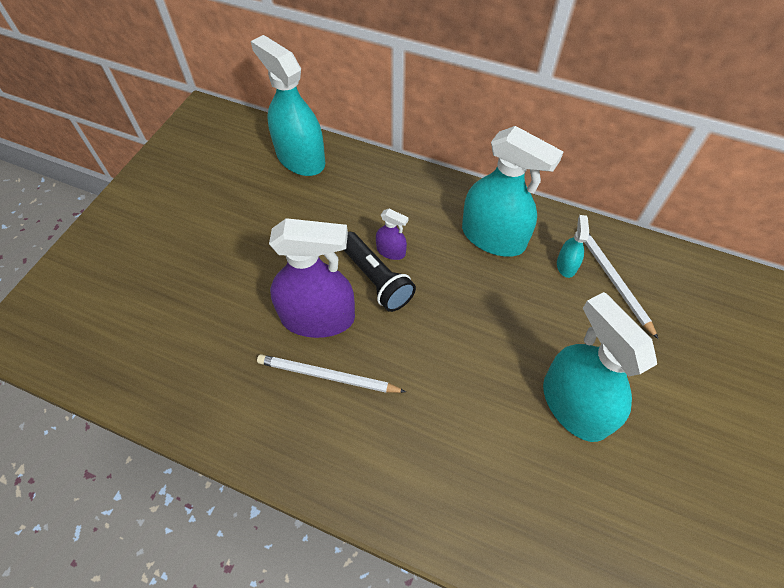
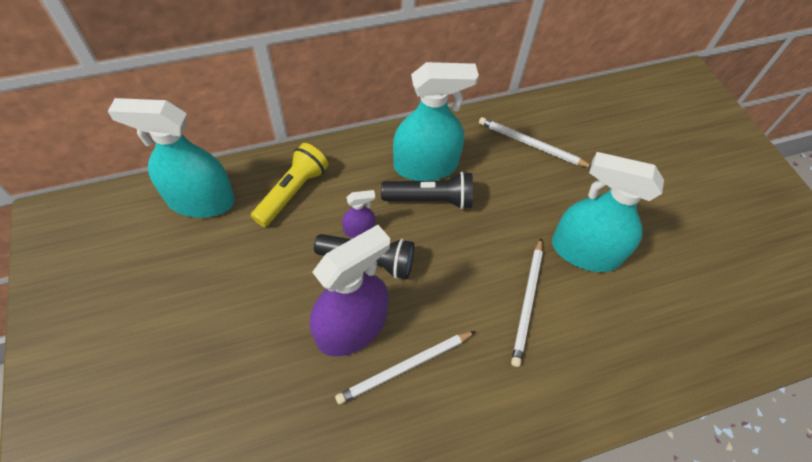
camera: 45 degrees left, 0 degrees up
turquoise spray bottle [557,215,589,278] -> none
none -> yellow flashlight [251,143,329,227]
none -> black flashlight [381,172,473,209]
none -> white pencil [511,239,543,367]

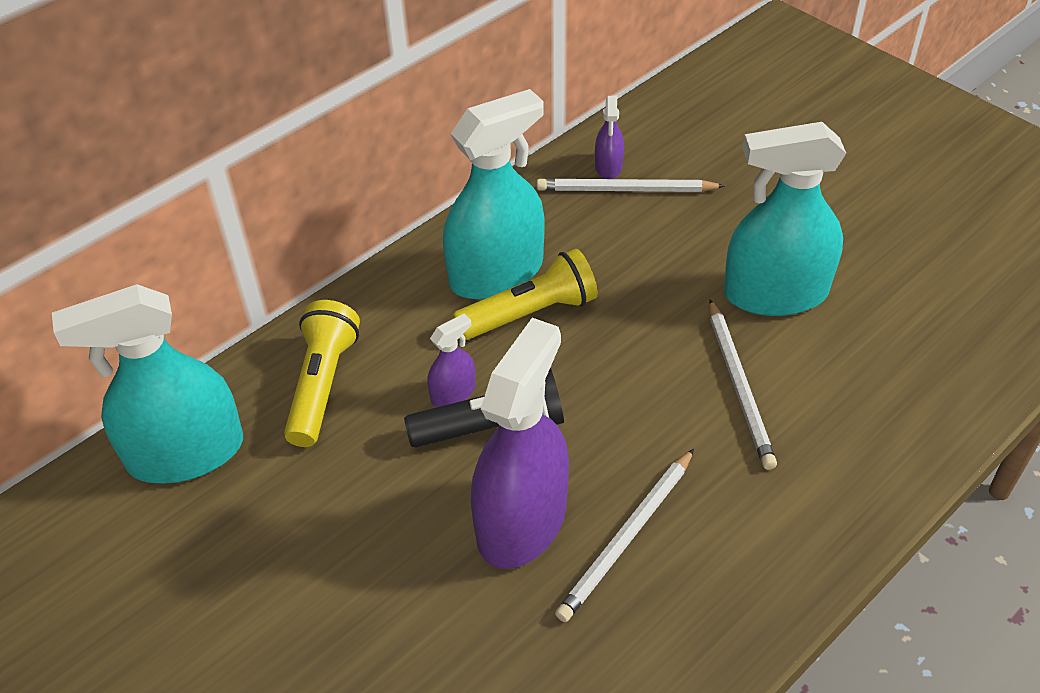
camera: 20 degrees left, 10 degrees down
black flashlight [381,172,473,209] -> yellow flashlight [452,249,598,340]
none -> purple spray bottle [595,96,624,179]

